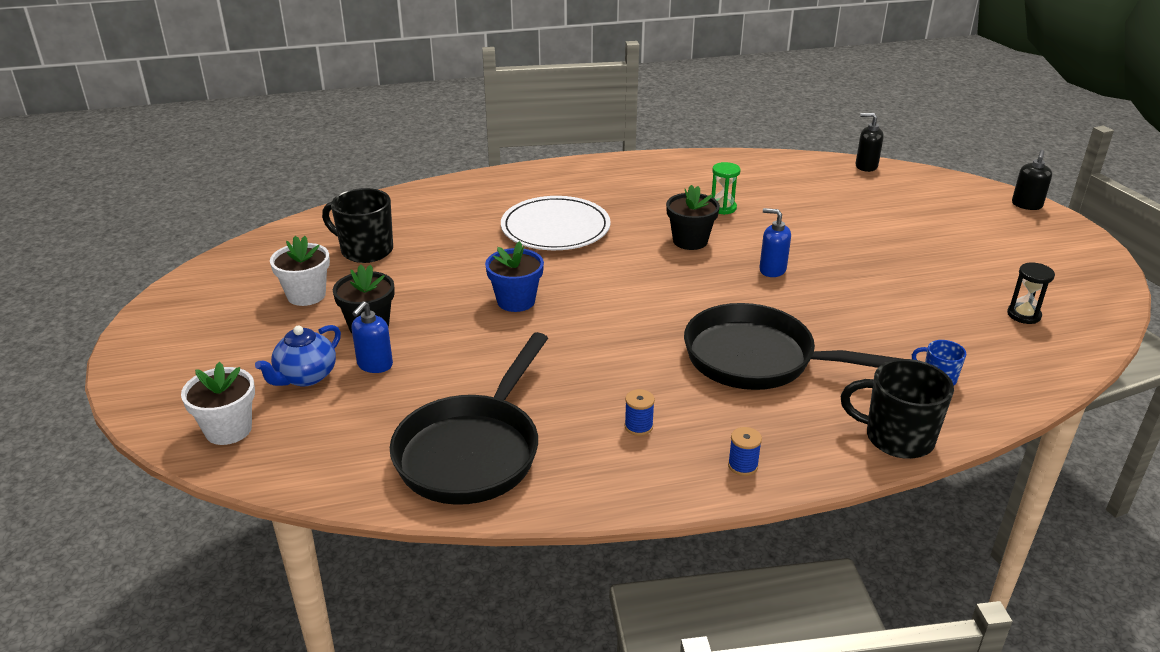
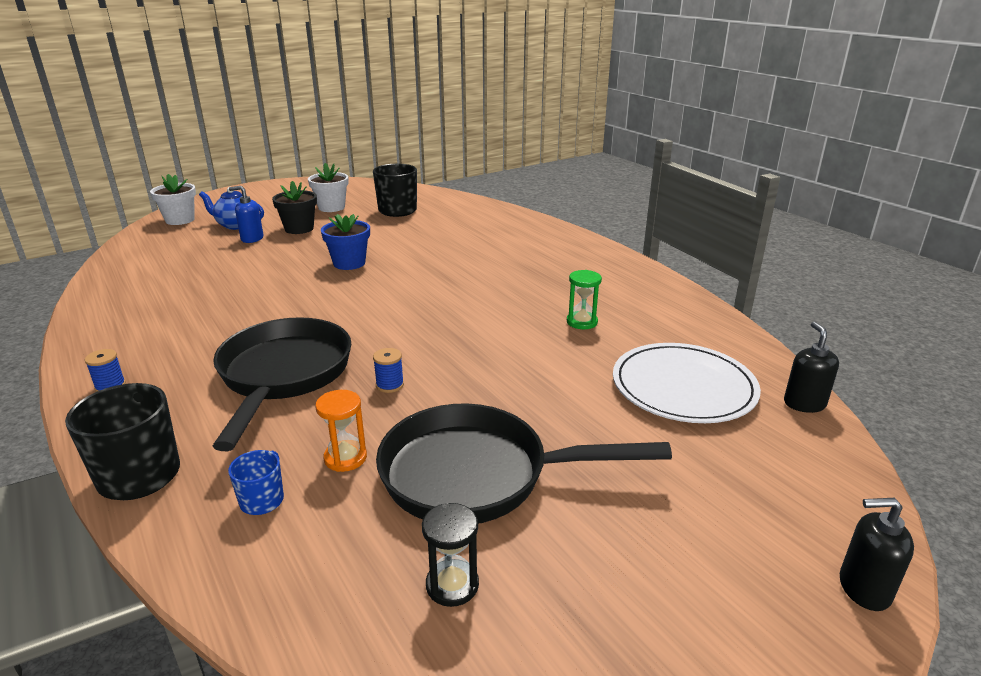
camera: 70 degrees right, 5 degrees down
black pan [390,332,548,505] -> black pan moved to [376,403,672,524]
white plate [501,196,611,250] -> white plate moved to [613,343,761,423]
blue spool [625,389,655,436] -> blue spool moved to [373,348,404,393]
black flower pot [666,185,720,250] -> none
blue soap dispenser [759,208,791,277] -> none
none -> orange hourglass [315,390,367,472]

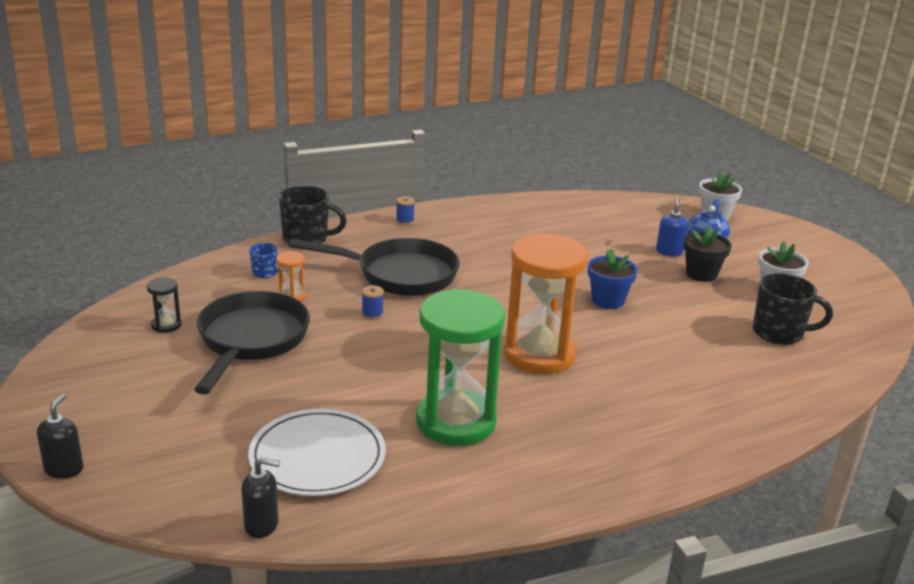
camera: 95 degrees right, 0 degrees up
green hourglass [567,270,602,329] -> green hourglass [416,289,505,446], size x2.45
none -> orange hourglass [504,234,588,374]

